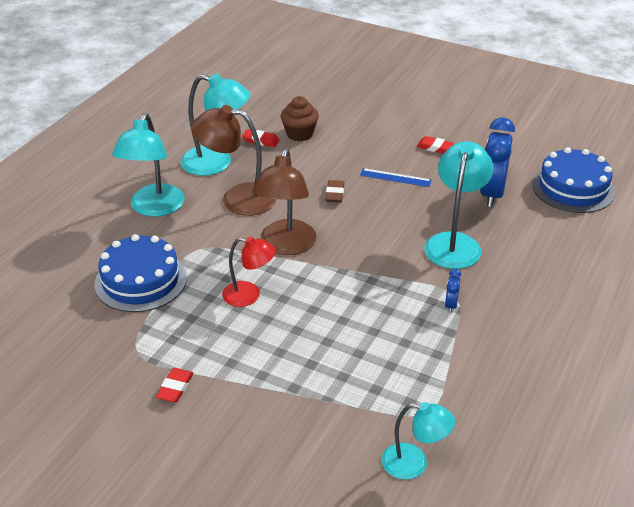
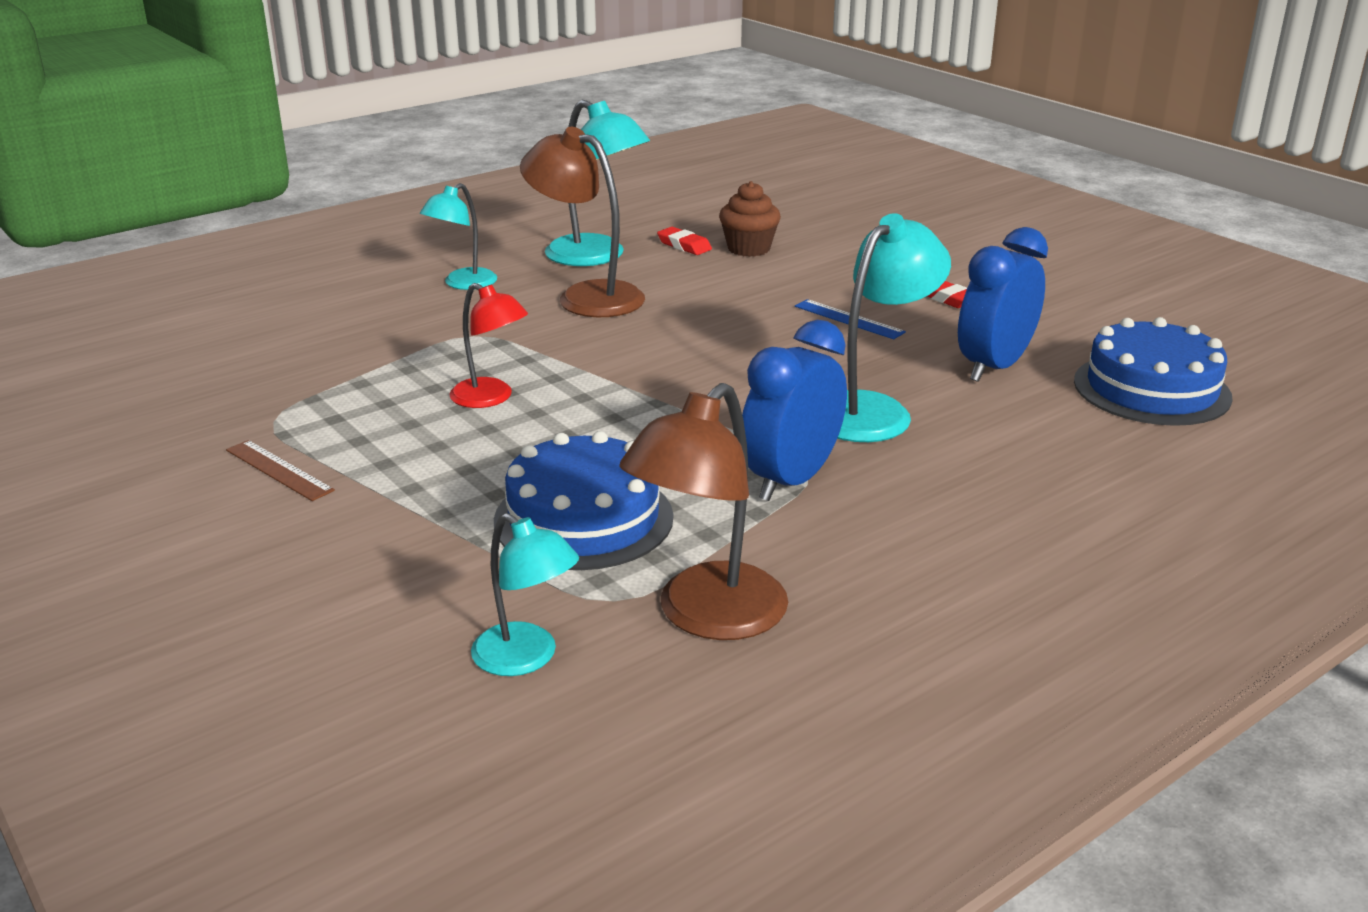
camera: 25 degrees right, 10 degrees down
blue cake [94,234,187,312] -> blue cake moved to [494,431,673,570]
turquoise lamp [112,113,185,217] -> turquoise lamp [420,183,497,290], size x0.63
red eraser [156,368,193,402] -> brown ruler [226,440,335,501]
brown lamp [252,148,317,255] -> brown lamp moved to [619,383,788,640]
brown eraser [325,180,344,202] -> none
blue clock [445,269,461,313] -> blue clock [742,320,847,501], size x2.28

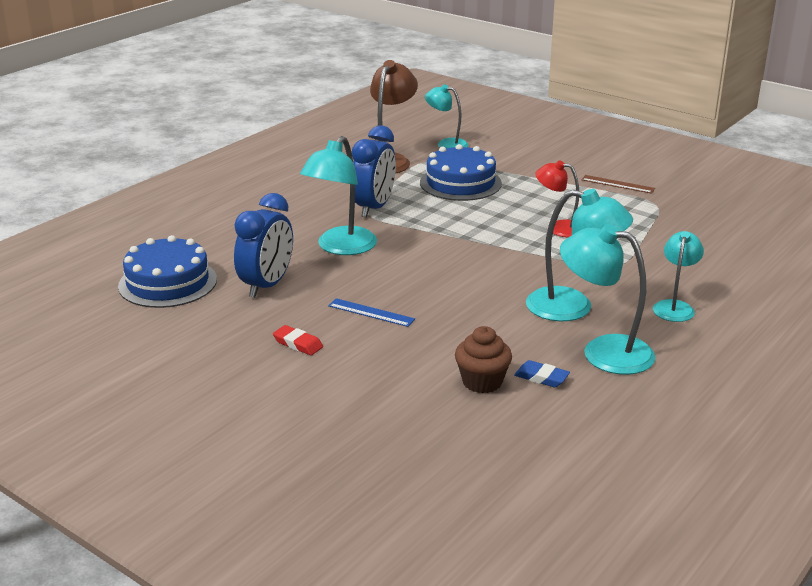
camera: 165 degrees right, 0 degrees up
brown lamp [520,127,645,317] -> turquoise lamp [526,189,633,321]
red eraser [657,227,712,255] -> blue eraser [514,360,570,387]

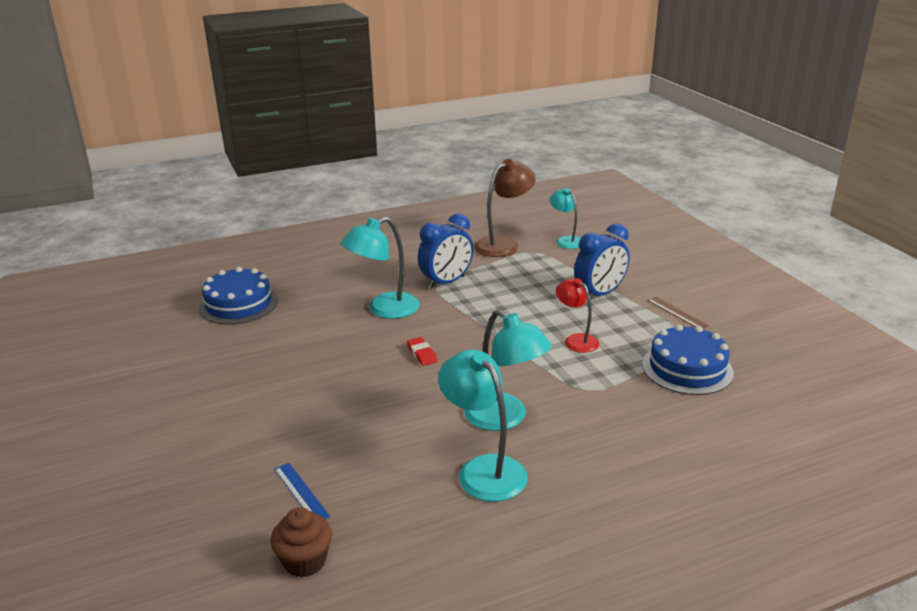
camera: 30 degrees right, 0 degrees up
blue clock [234,193,293,298] -> blue clock moved to [574,223,629,296]
red eraser [273,325,323,356] -> red eraser moved to [407,337,437,366]
blue ruler [328,298,415,327] -> blue ruler moved to [274,463,330,519]
blue cake [420,144,502,201] -> blue cake moved to [642,324,734,395]
brown cupcake [455,326,512,393] -> brown cupcake moved to [270,507,332,578]
blue eraser [514,360,570,387] -> none
turquoise lamp [653,231,704,322] -> none

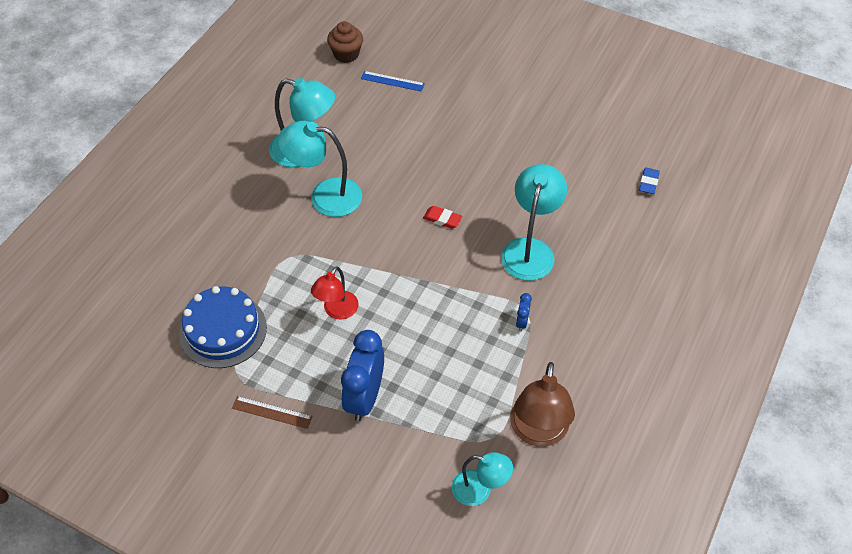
camera: 140 degrees right, 25 degrees up
blue cake [199,267,278,325] -> blue eraser [639,167,660,194]
blue clock [418,213,473,289] -> blue clock [516,293,532,331], size x0.44
red lamp [556,278,599,353] -> red lamp turned 105 degrees clockwise [311,266,359,320]

